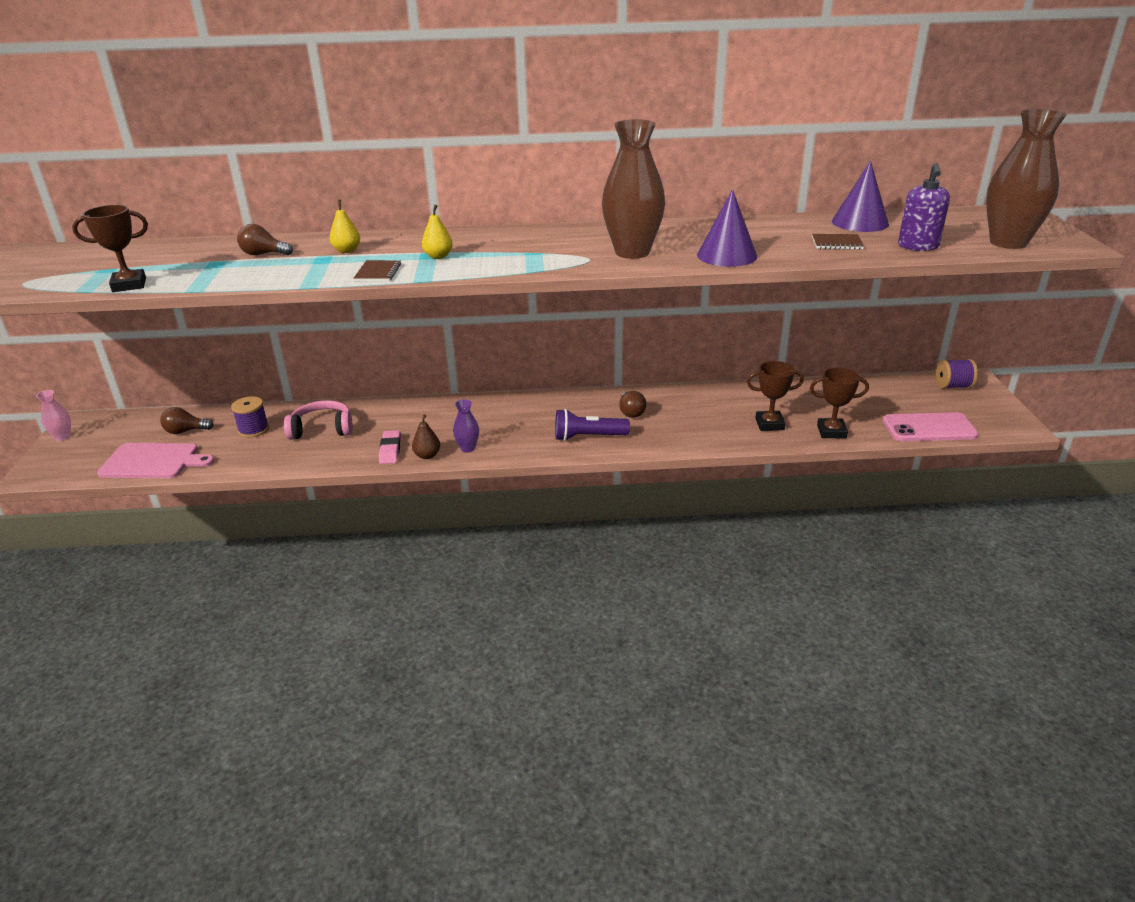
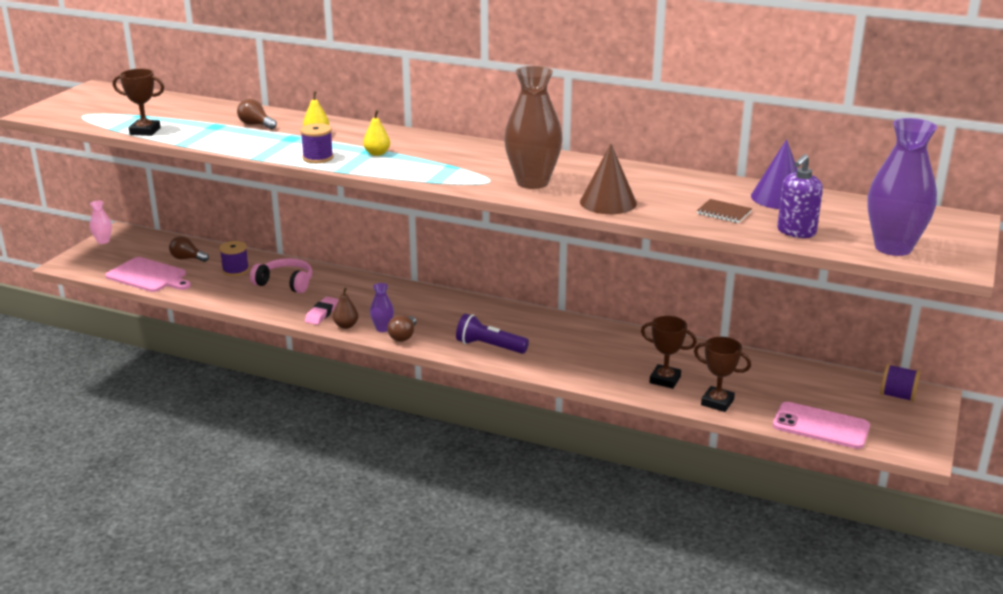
camera: 25 degrees right, 5 degrees down
brown notebook [354,260,401,281] -> purple spool [300,123,334,163]
brown light bulb [619,391,646,418] -> brown light bulb moved to [387,315,417,342]
purple cone [697,189,757,267] -> brown cone [580,144,637,214]
brown vase [986,109,1067,249] -> purple vase [867,118,937,256]

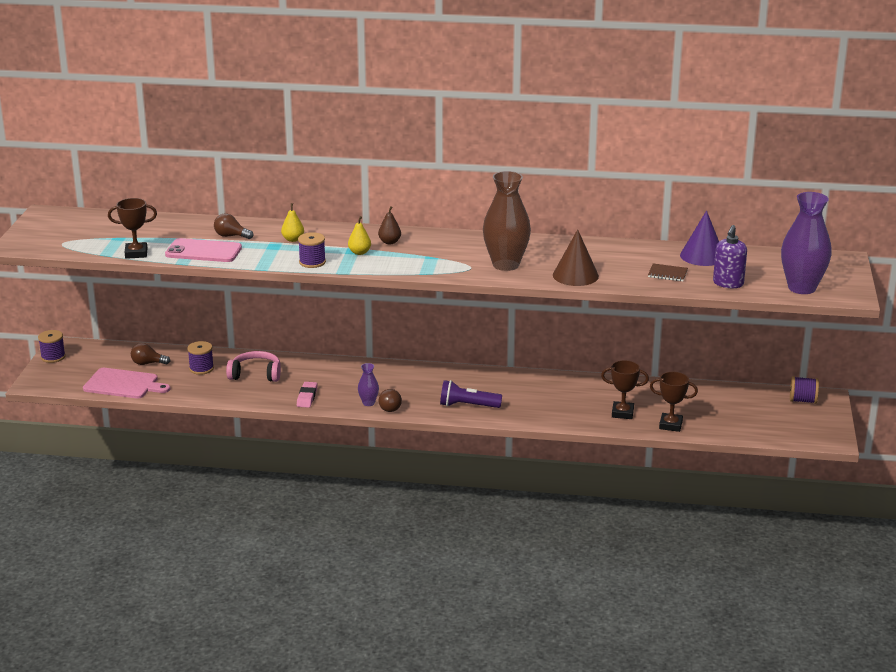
camera: 15 degrees left, 0 degrees up
pink vase [90,201,112,244] -> purple spool [38,330,66,363]
brown pear [333,288,358,329] -> brown pear moved to [378,206,401,244]
pink phone [773,402,870,449] -> pink phone moved to [165,238,242,262]

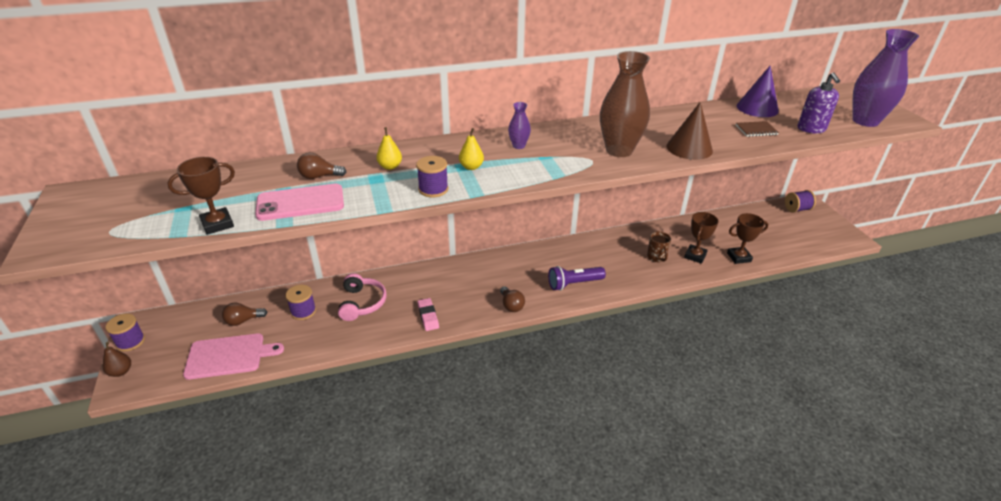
camera: 25 degrees left, 10 degrees up
pink headphones [226,351,281,382] -> pink headphones turned 105 degrees clockwise [338,273,387,321]
purple vase [358,363,379,406] -> purple vase moved to [508,102,531,149]
brown pear [378,206,401,244] -> brown pear moved to [102,342,131,377]
brown trophy [601,360,649,419] -> brown trophy turned 45 degrees counterclockwise [684,212,719,264]
none -> brown mug [647,231,671,262]

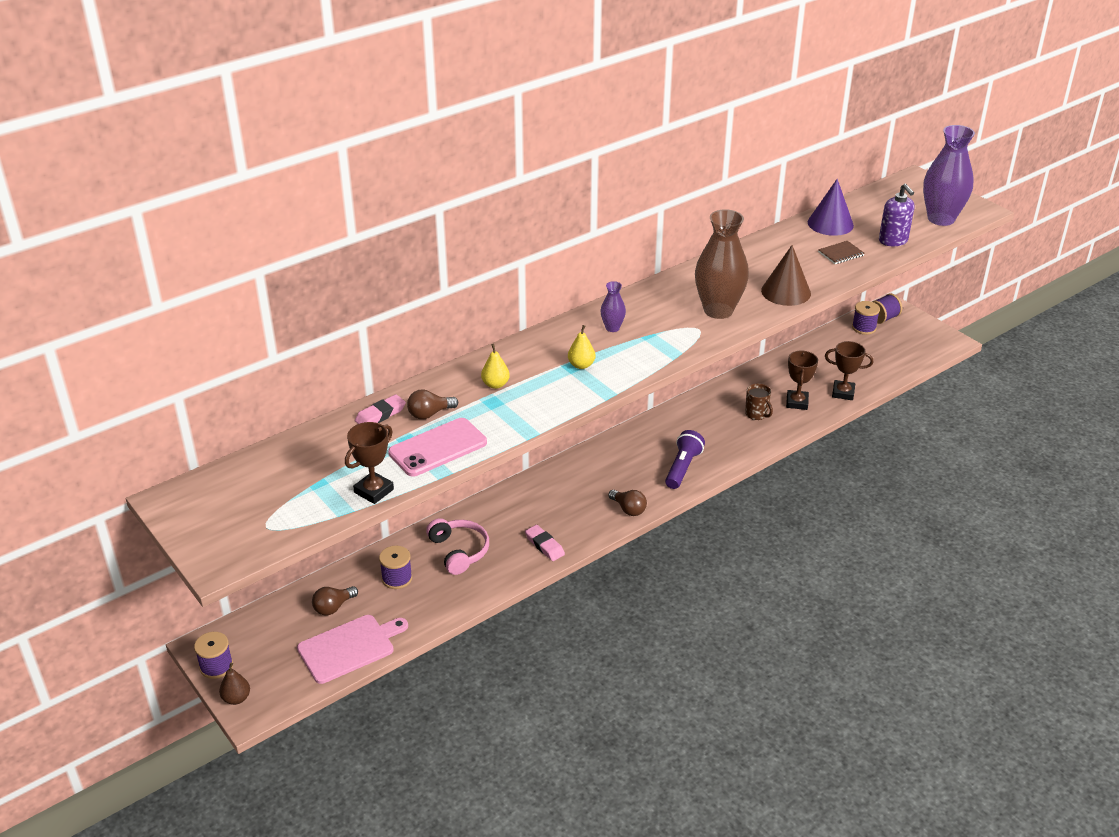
camera: 20 degrees left, 0 degrees up
purple spool [416,156,448,197] -> purple spool moved to [852,301,880,335]
purple flashlight [548,266,606,291] -> purple flashlight turned 150 degrees clockwise [665,430,705,489]
brown trophy [727,213,768,264] -> brown trophy turned 45 degrees clockwise [825,341,873,400]
none -> pink eraser [355,395,406,424]

